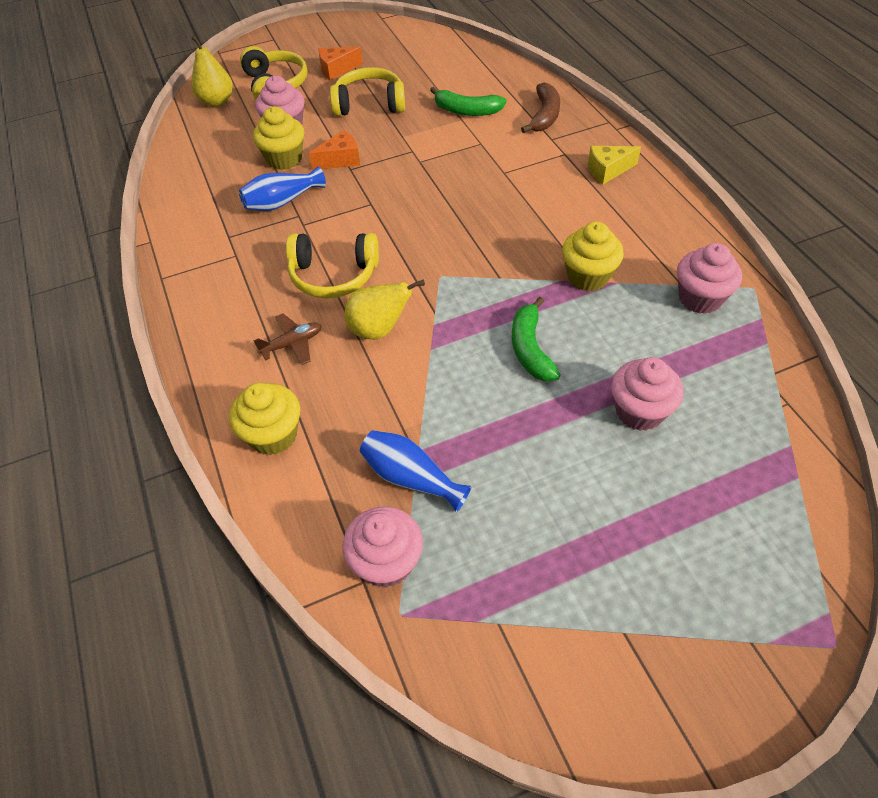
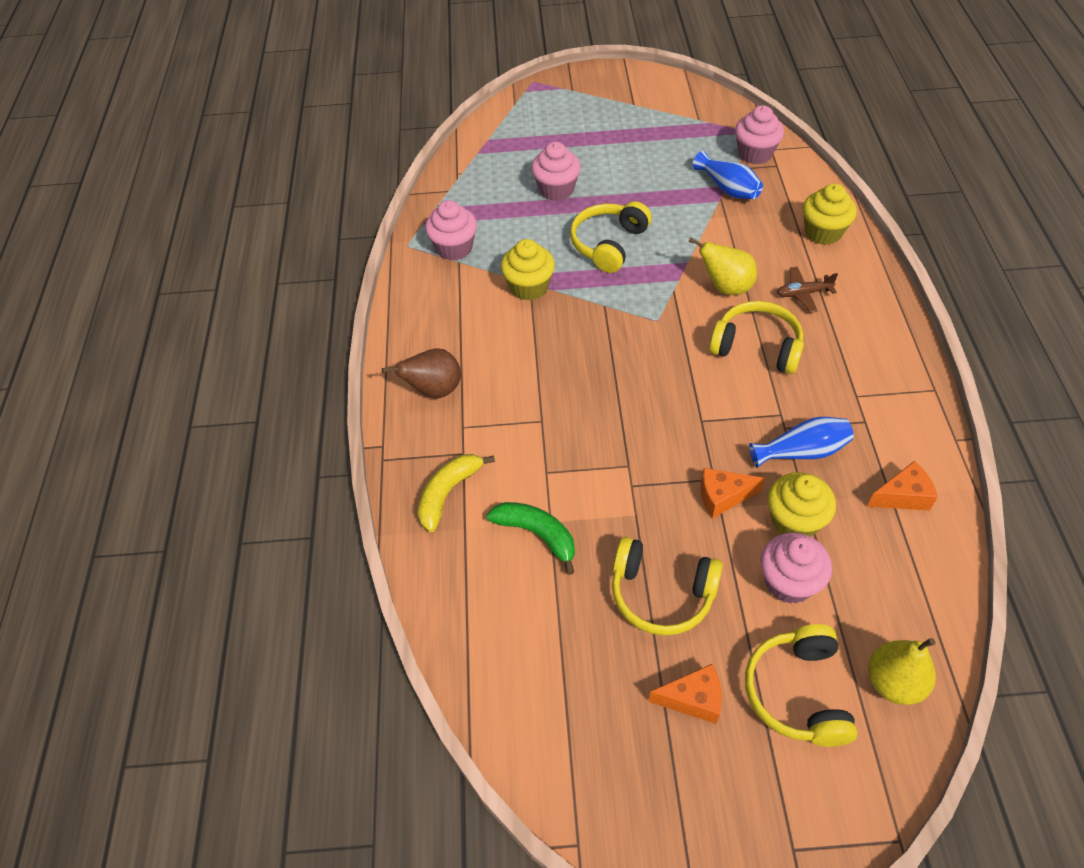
camera: 160 degrees left, 0 degrees up
green banana [512,297,561,381] -> yellow headphones [570,201,652,273]
brown banana [521,82,560,133] -> yellow banana [418,454,495,532]
yellow cheese [588,146,641,184] -> brown pear [382,348,461,398]
none -> orange cheese [867,461,938,511]

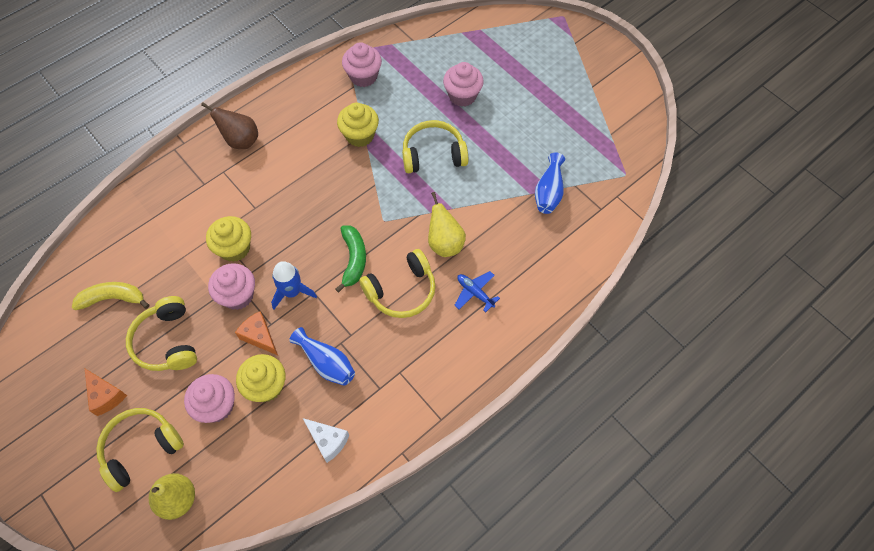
camera: 50 degrees right, 10 degrees up
yellow banana [418,454,495,532] -> yellow banana moved to [72,282,149,310]
green banana [487,502,575,575] -> green banana moved to [335,225,366,292]
yellow headphones [709,301,804,374] -> yellow headphones turned 75 degrees clockwise [359,249,436,318]
pink cupcake [735,105,784,165] -> pink cupcake moved to [208,263,255,310]
brown plane [777,267,838,313] -> blue plane [454,271,500,312]
yellow cupcake [803,183,857,245] -> yellow cupcake moved to [206,216,251,262]
orange cheese [867,461,938,511] -> white cheese [303,418,349,463]
none -> blue rocket [271,261,317,309]

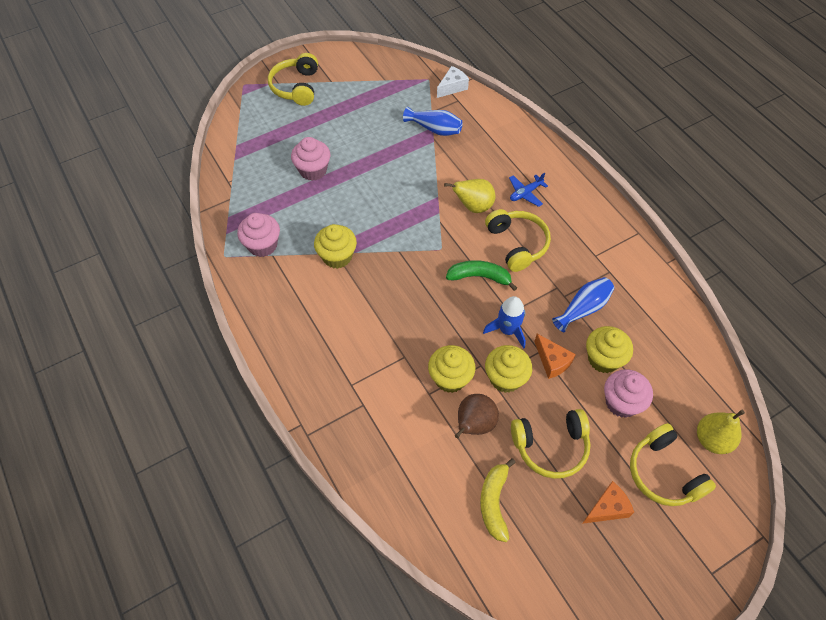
camera: 80 degrees left, 5 degrees down
brown pear [201,102,258,149] -> brown pear moved to [455,394,499,438]
pink cupcake [208,263,255,310] -> yellow cupcake [485,345,532,393]
orange cheese [235,311,278,355] -> orange cheese turned 90 degrees counterclockwise [534,334,576,379]
white cheese [303,418,349,463] -> white cheese moved to [437,66,469,98]
yellow headphones [402,120,468,173] -> yellow headphones moved to [268,53,318,106]

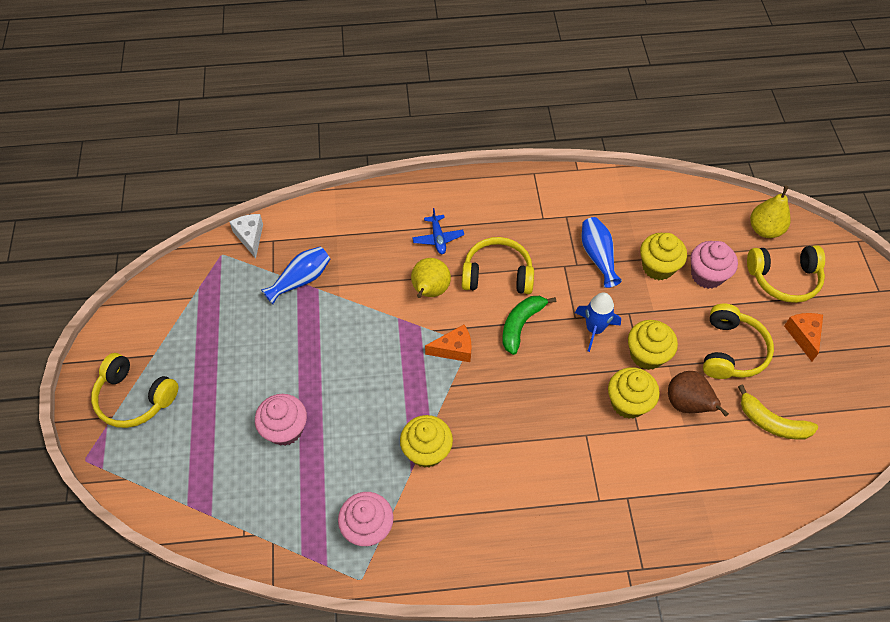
camera: 65 degrees left, 0 degrees up
orange cheese [534,334,576,379] -> orange cheese moved to [425,325,471,362]

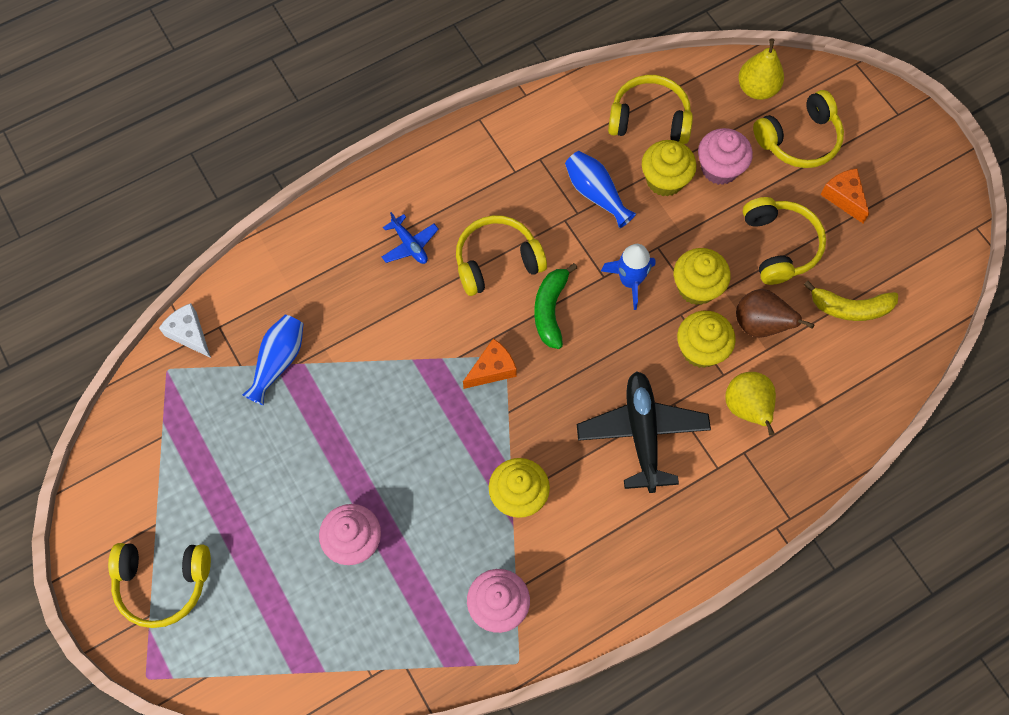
camera: 25 degrees left, 10 degrees up
yellow pear [411,258,451,298] -> yellow pear moved to [725,372,776,436]
none -> black plane [577,371,711,493]
none -> yellow headphones [608,75,693,144]

